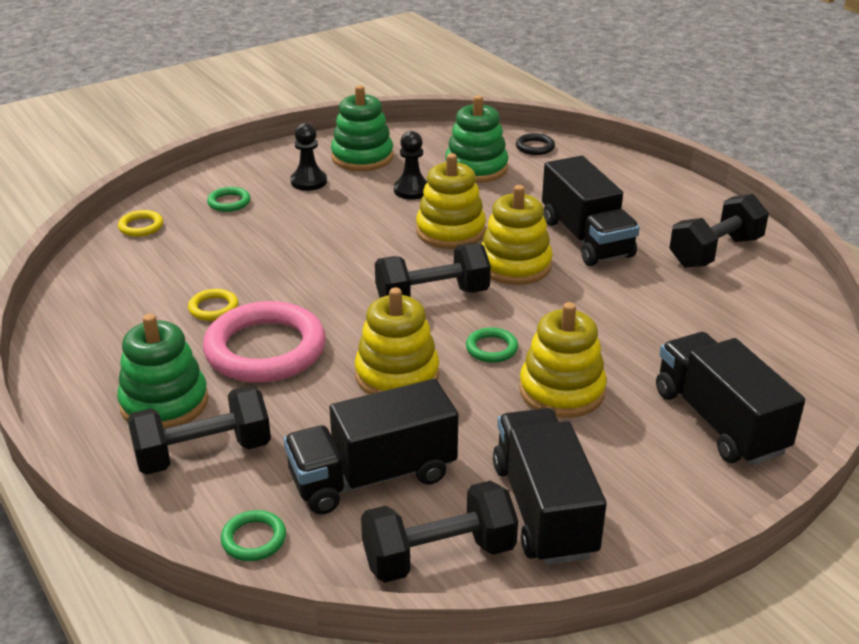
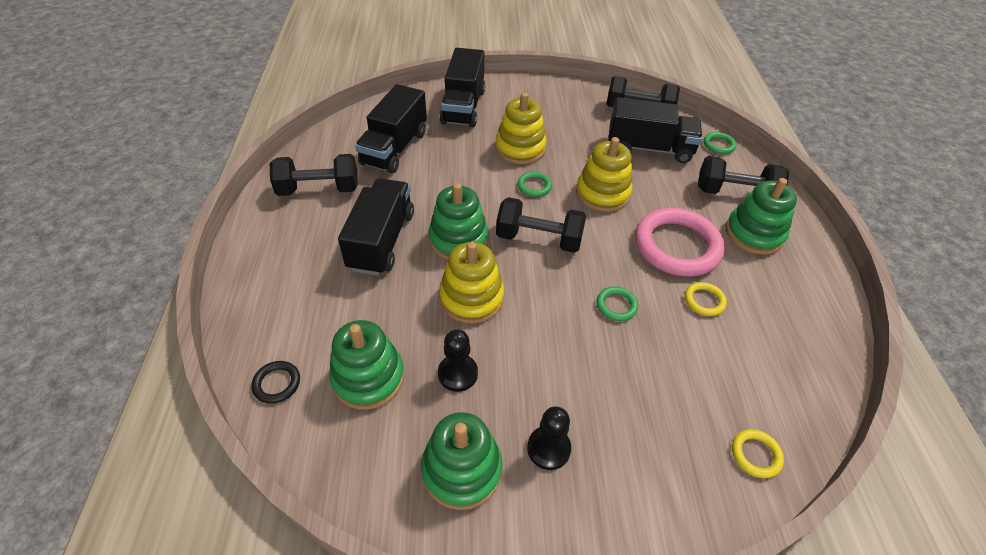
camera: 150 degrees left, 15 degrees up
green ring [207,187,251,212] -> green ring moved to [597,286,638,321]
yellow stacking toy [482,185,553,285] -> green stacking toy [428,183,488,260]
black truck [493,408,607,565] -> black truck moved to [355,84,427,174]

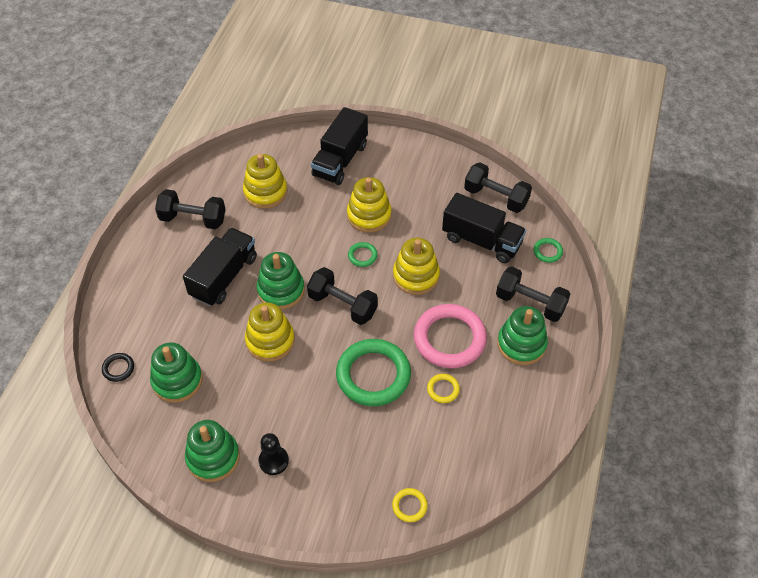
camera: 20 degrees right, 5 degrees up
black truck [355,84,427,174] -> yellow stacking toy [243,154,287,209]
black pawn [438,329,478,392] -> none
green ring [597,286,638,321] -> green ring [336,339,411,406], size x2.31

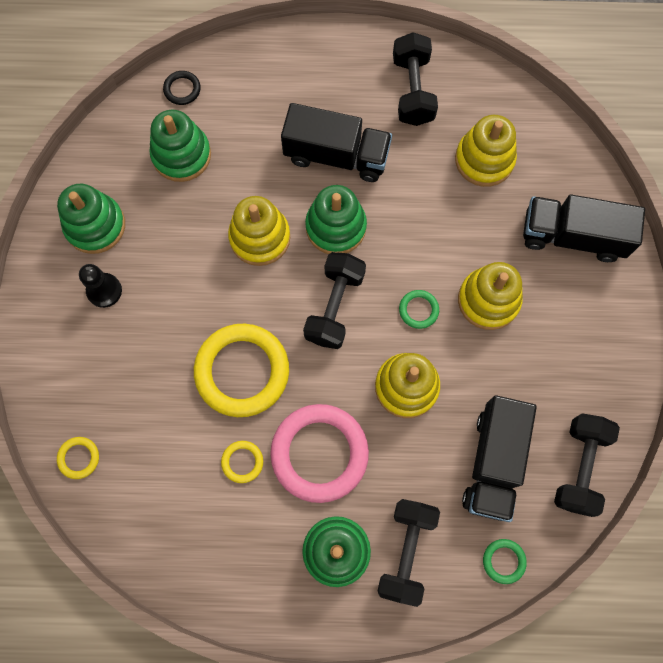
camera: 75 degrees right, 20 degrees up
green ring [336,339,411,406] -> yellow ring [194,324,289,417]

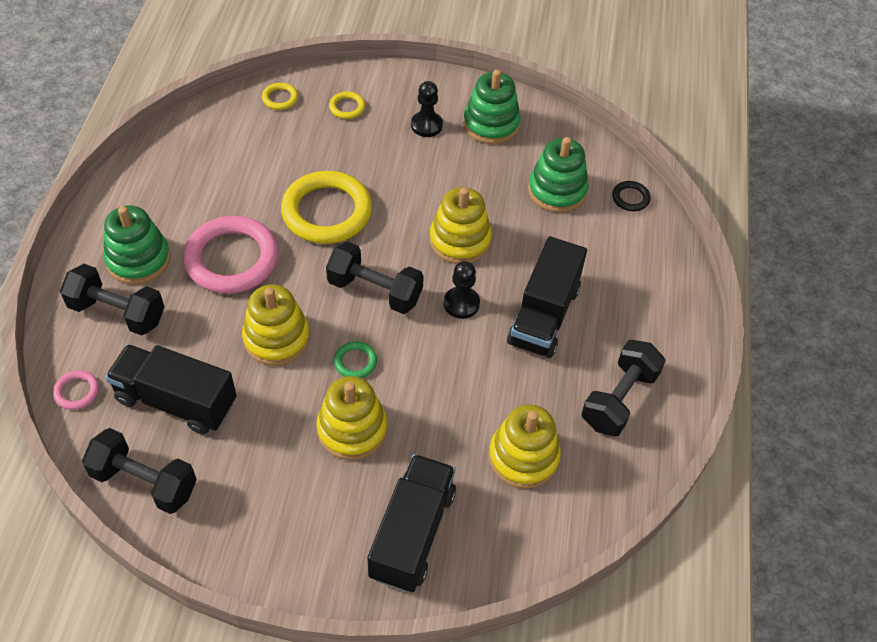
camera: 95 degrees right, 20 degrees down
yellow ring [221,441,263,483] -> yellow ring moved to [329,91,365,119]
green stacking toy [305,185,367,254] -> black pawn [444,261,480,319]
black dumbbell [393,32,438,126] -> black dumbbell turned 60 degrees counterclockwise [581,340,666,436]
green ring [483,539,527,584] -> pink ring [53,370,99,410]

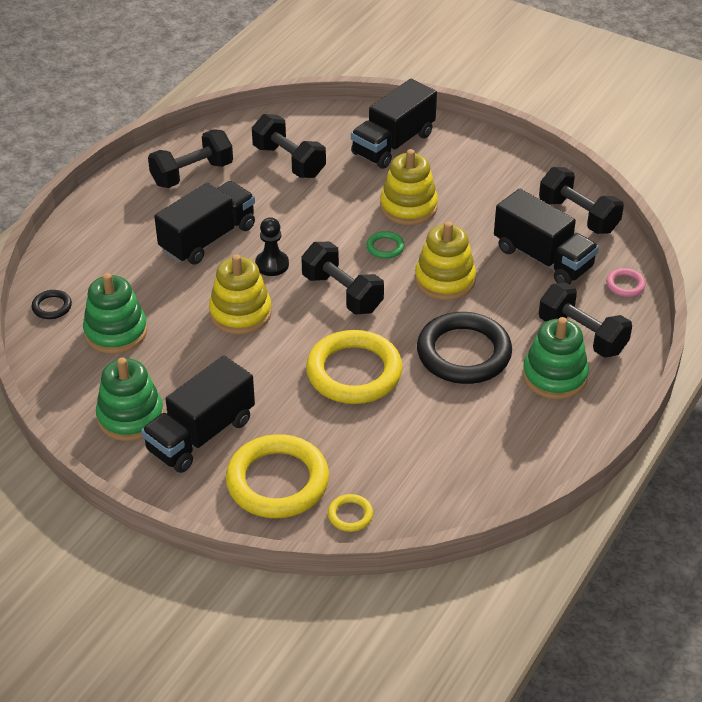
camera: 155 degrees left, 10 degrees down
pink ring [183,216,279,294] -> black ring [417,312,512,384]
yellow ring [329,91,365,119] -> yellow ring [226,434,329,518], size x2.31
black pawn [411,81,443,137] -> black truck [141,356,255,473]
yellow stacking toy [489,404,561,489] -> black dumbbell [252,114,326,178]

